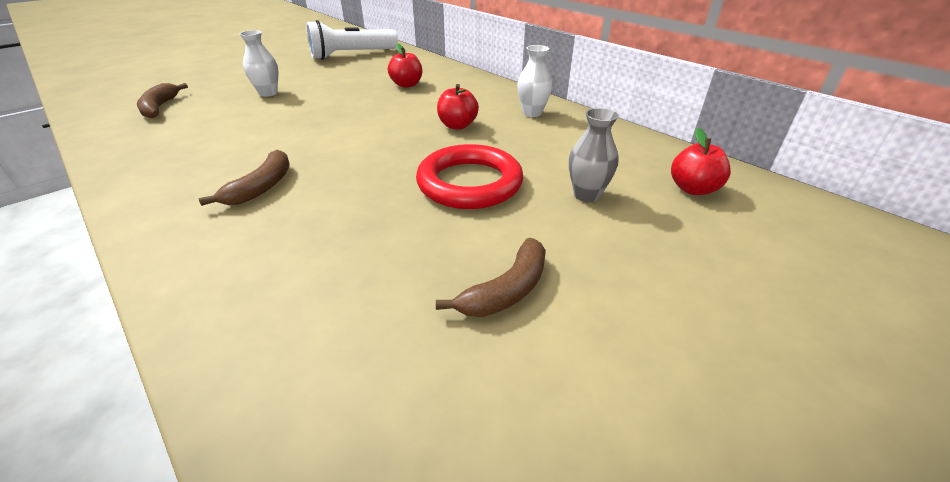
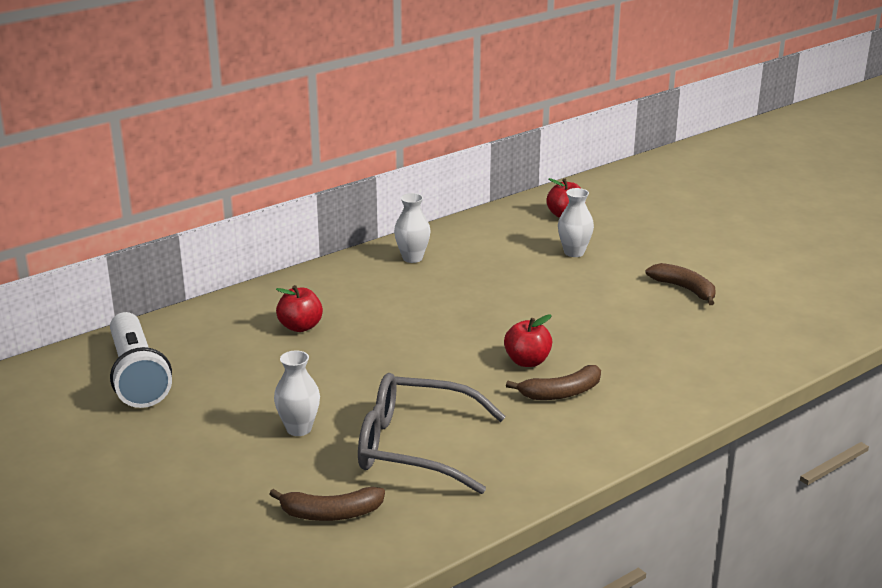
camera: 85 degrees left, 10 degrees down
brown banana [199,149,290,206] -> brown banana turned 135 degrees clockwise [506,365,601,400]
red ring [416,144,523,209] -> none
red apple [437,84,479,130] -> red apple moved to [504,314,552,367]
grey vase [569,108,619,202] -> white vase [558,188,594,257]
none -> grey glasses [358,373,506,494]

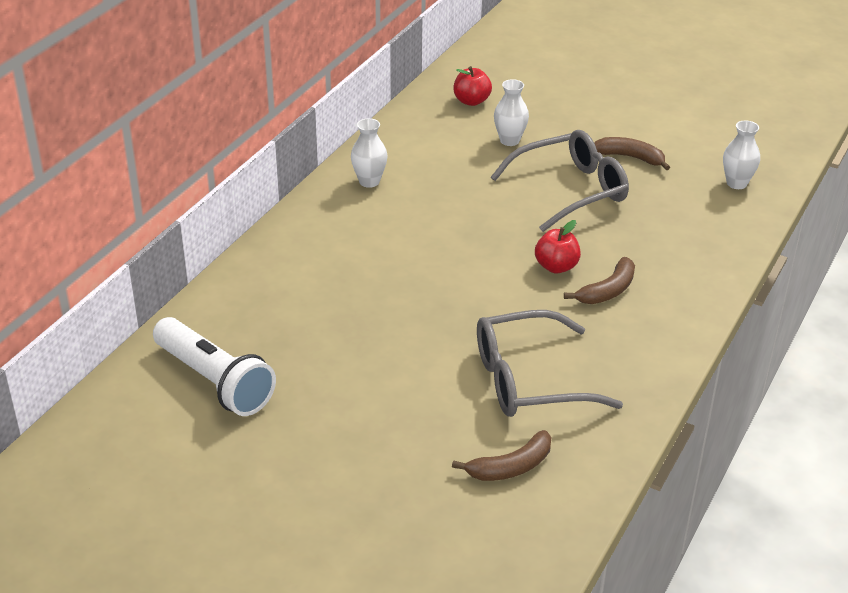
camera: 25 degrees left, 10 degrees up
white vase [274,350,320,436] -> white vase moved to [723,121,760,189]
red apple [276,285,323,332] -> none
none -> grey glasses [491,130,629,232]

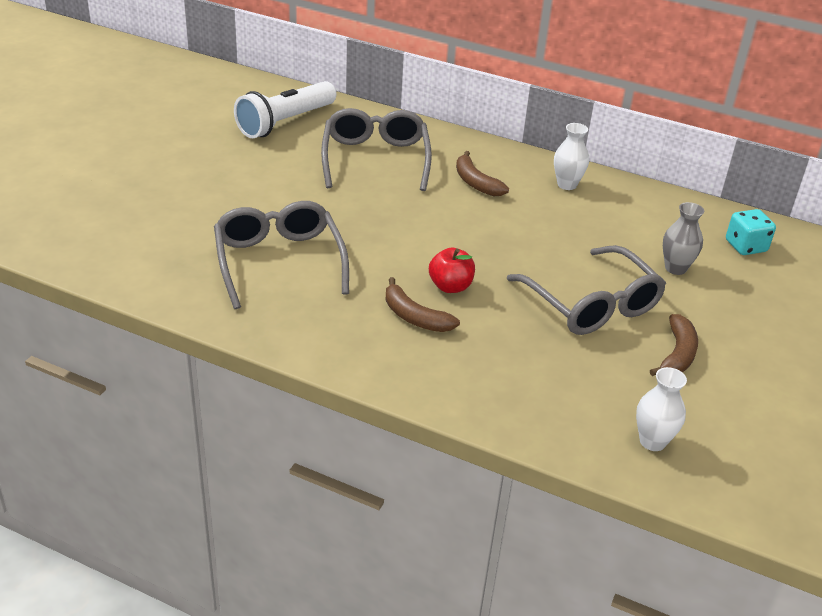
camera: 85 degrees right, 0 degrees up
brown banana [452,430,551,481] -> brown banana moved to [456,151,509,196]
red apple [453,66,492,106] -> turquoise dice [726,209,776,255]
white vase [494,79,529,146] -> grey vase [663,202,704,275]
none -> grey glasses [321,108,432,191]

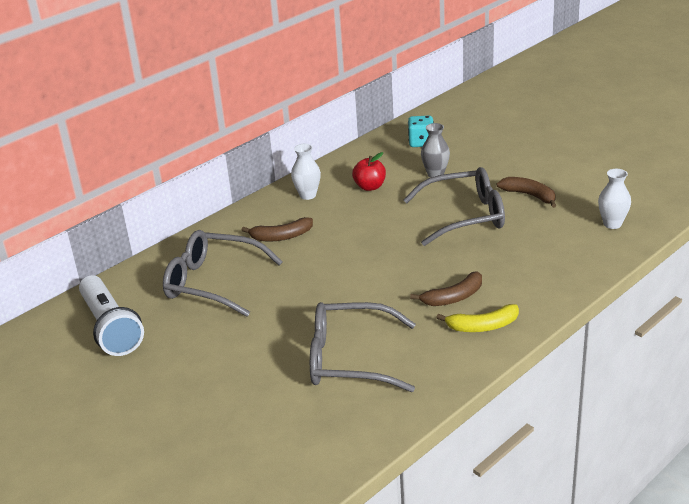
camera: 65 degrees left, 5 degrees down
red apple [429,247,475,293] -> red apple moved to [352,152,386,191]
none -> yellow banana [436,304,519,332]

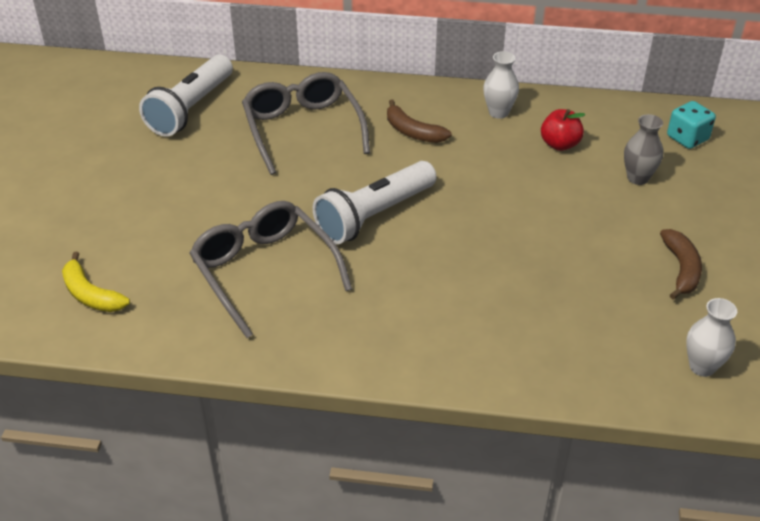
camera: 50 degrees right, 10 degrees up
grey glasses [403,167,505,246] -> none
brown banana [410,271,482,306] -> none
yellow banana [436,304,519,332] -> yellow banana moved to [62,252,130,312]
none -> white flashlight [313,161,436,244]

